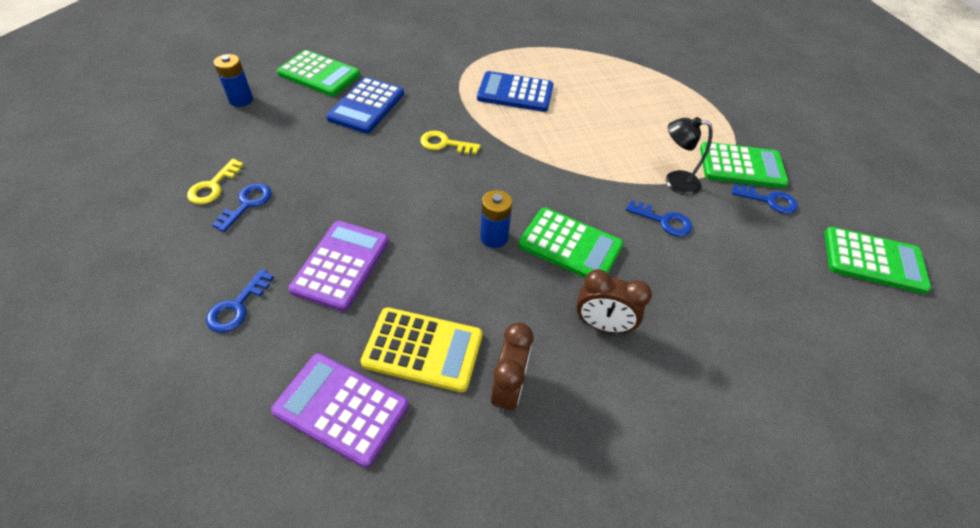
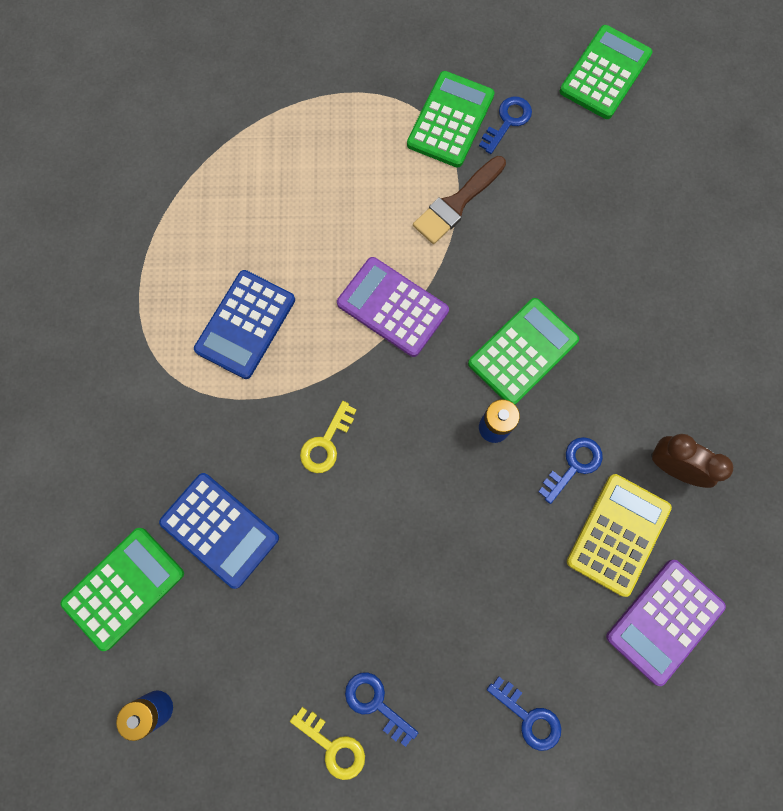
camera: 70 degrees left, 25 degrees up
purple calculator [288,221,389,311] -> purple calculator moved to [337,257,449,357]
brown clock [576,269,652,333] -> none
blue key [626,200,692,237] -> blue key moved to [538,437,603,504]
black lamp [666,117,713,196] -> brown brush [413,156,506,244]

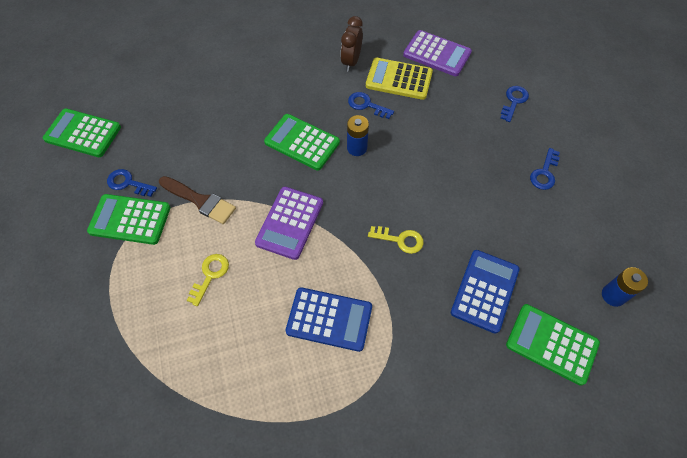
camera: 105 degrees left, 15 degrees down
yellow key [290,707,365,780] -> yellow key moved to [187,254,229,306]

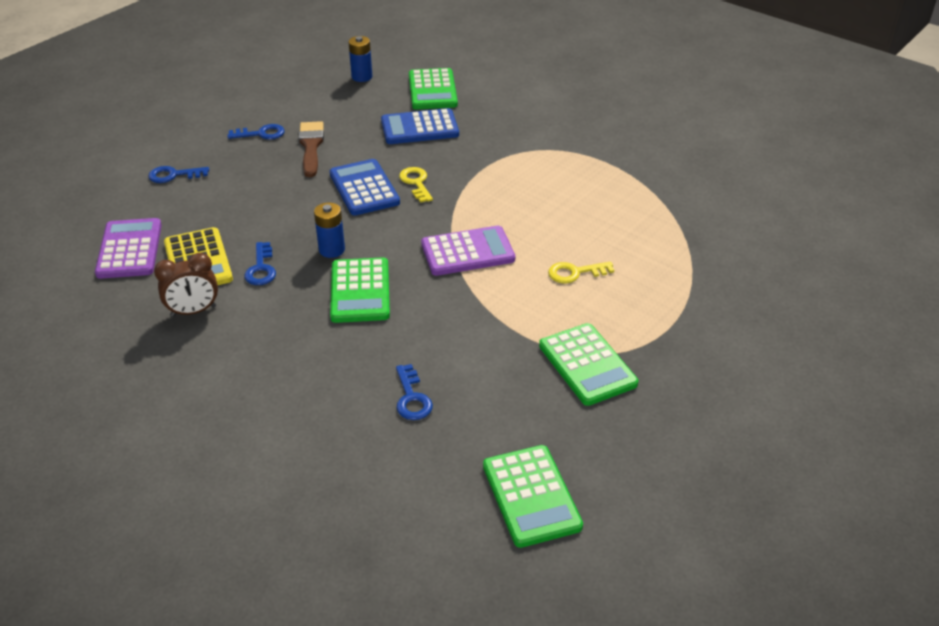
camera: 125 degrees left, 20 degrees down
blue key [107,169,157,197] -> blue key moved to [396,364,433,420]
brown brush [159,176,236,224] -> brown brush moved to [299,121,324,177]
blue calculator [286,287,372,352] -> blue calculator moved to [329,159,400,216]

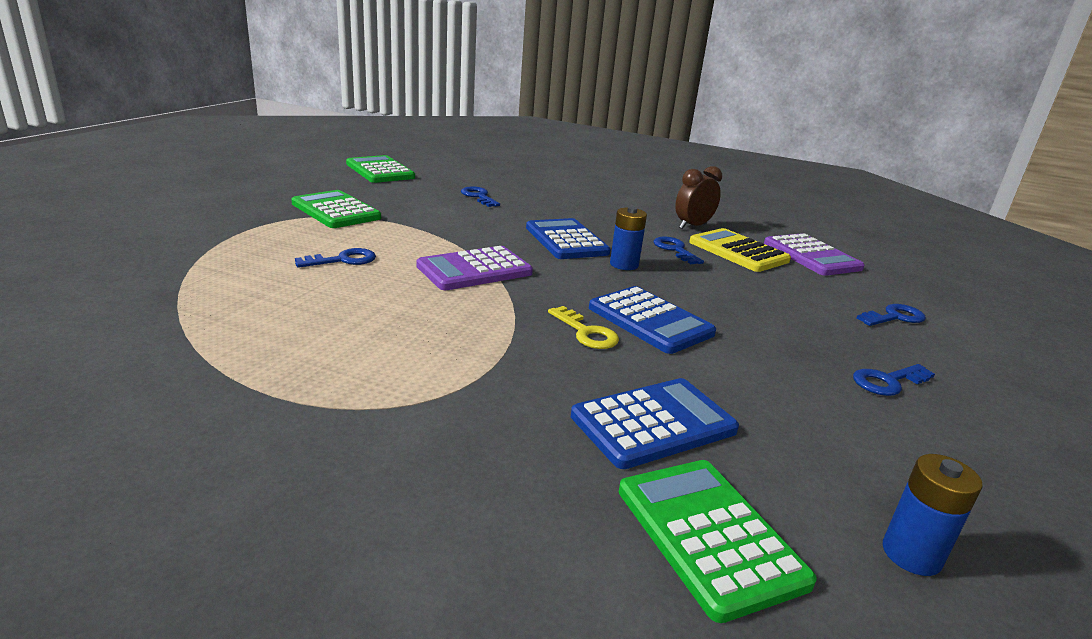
camera: 160 degrees right, 15 degrees down
brown brush [299,121,324,177] -> none
green calculator [330,257,390,323] -> blue calculator [526,218,611,259]
yellow key [548,261,614,284] -> blue key [295,248,376,268]

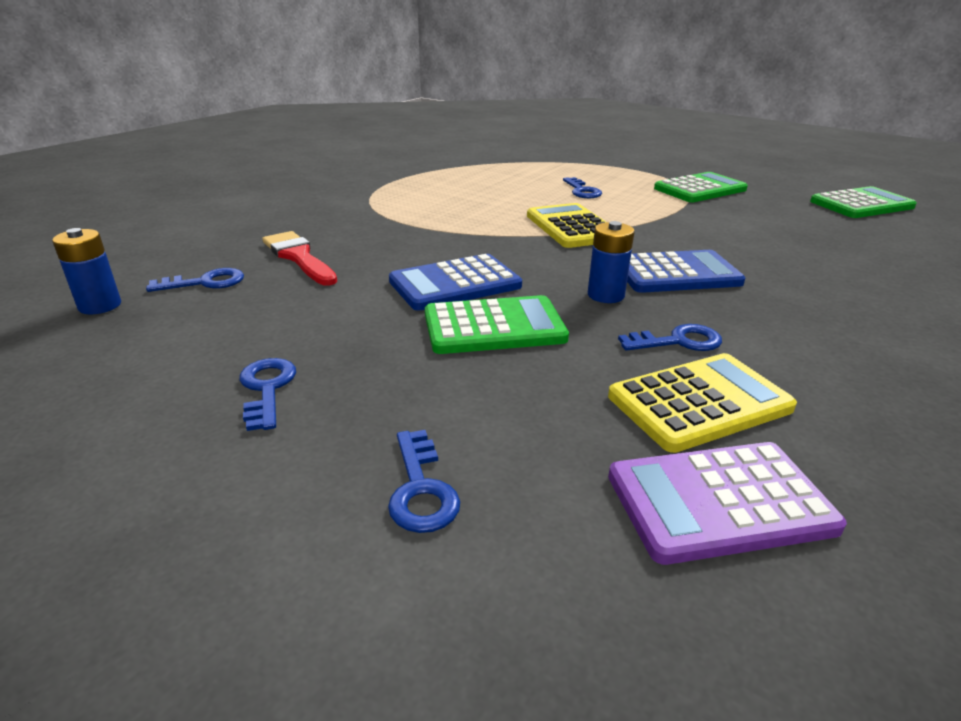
camera: 105 degrees right, 5 degrees up
purple calculator [417,246,533,290] -> yellow calculator [527,203,606,248]
blue key [461,186,500,207] -> blue key moved to [146,268,244,292]
yellow key [548,306,619,349] -> none
blue calculator [571,378,739,469] -> red brush [262,231,337,286]
green calculator [619,460,817,623] -> green calculator moved to [425,295,569,354]
brown clock [675,166,722,229] -> none

